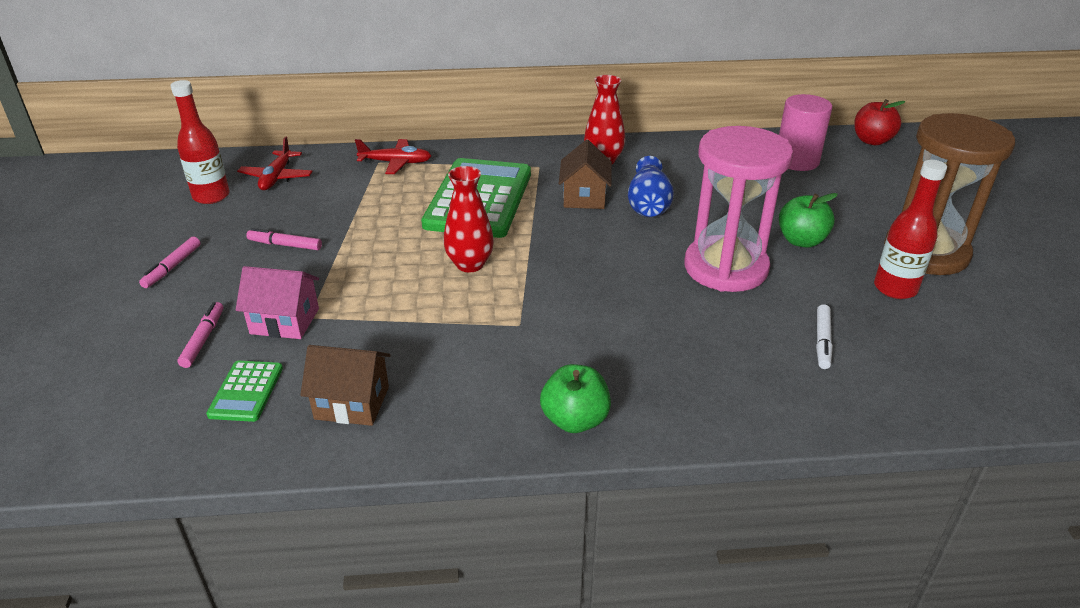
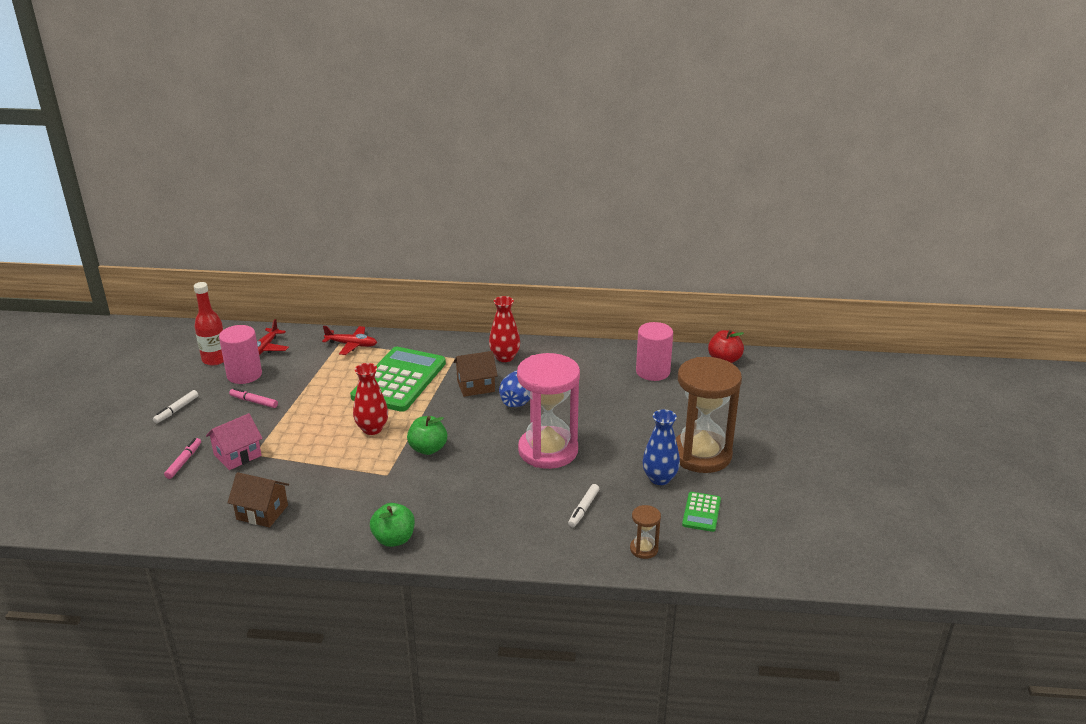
camera: 10 degrees right, 5 degrees down
pink marker [139,237,201,288] -> white marker [153,390,198,423]
green calculator [206,361,283,422] -> green calculator moved to [682,492,721,532]
pink house [236,266,319,339] -> pink house turned 60 degrees counterclockwise [206,413,263,470]
brown house [559,140,612,209] -> brown house turned 60 degrees clockwise [453,351,498,397]
green apple [779,193,838,248] -> green apple moved to [407,416,447,455]
red bottle [874,160,947,299] -> blue vase [642,409,680,485]
none -> pink cylinder [219,325,262,384]
none -> brown hourglass [630,505,661,559]

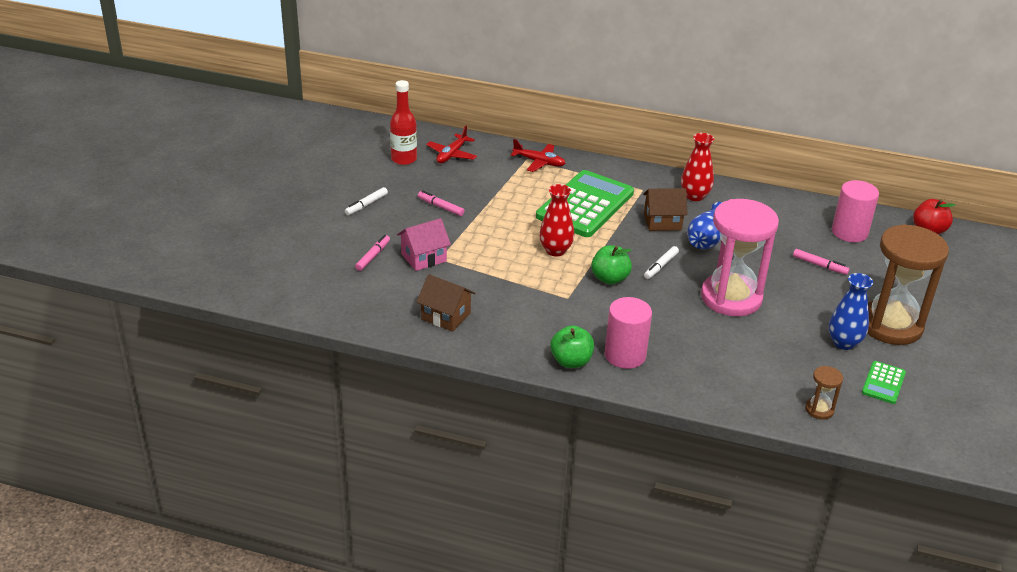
camera: 10 degrees right, 5 degrees up
pink cylinder [219,325,262,384] -> pink cylinder moved to [605,297,652,369]
white marker [568,484,599,527] -> white marker moved to [644,246,679,279]
none -> pink marker [793,249,849,275]

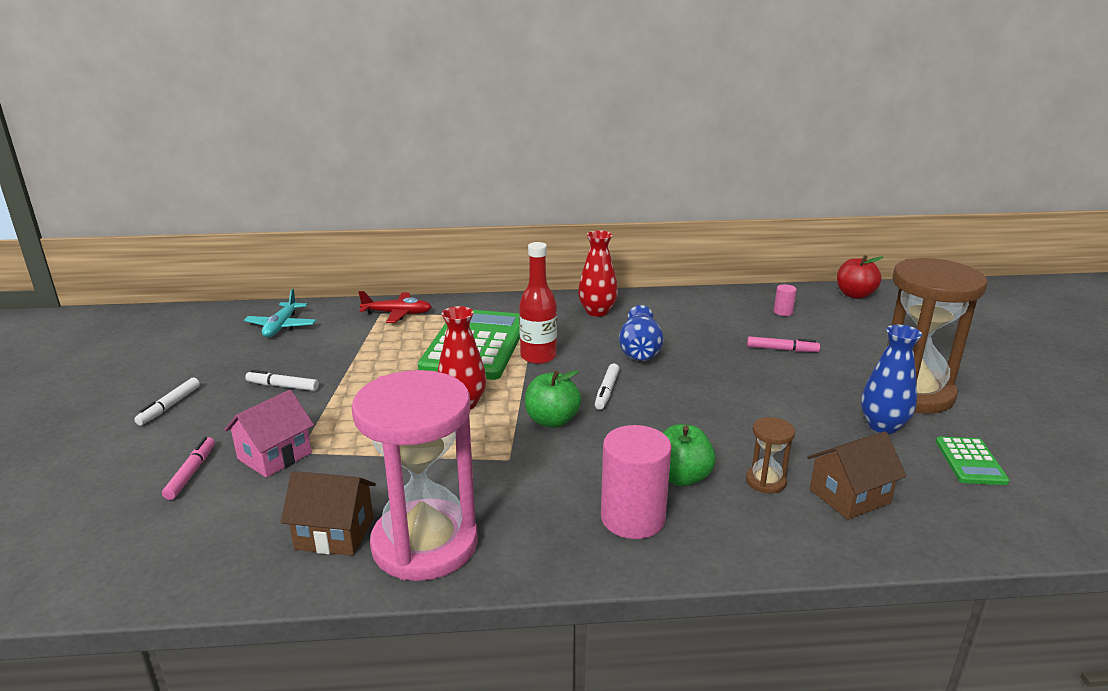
camera: 20 degrees left, 10 degrees down
red bottle [390,80,417,165] -> red bottle moved to [519,242,557,364]
pink marker [418,191,464,216] -> white marker [245,370,319,391]
red plane [426,126,477,163] -> turquoise plane [244,289,316,337]
green apple [550,325,594,368] -> green apple moved to [663,424,716,486]
brown house [643,188,688,231] -> brown house moved to [807,431,907,520]
pink hourglass [701,199,779,316] -> pink hourglass moved to [352,370,478,581]
brown hourglass [805,366,843,419] -> brown hourglass moved to [746,417,795,494]
pink cylinder [832,180,879,242] -> pink cylinder [774,284,797,316], size x0.45

